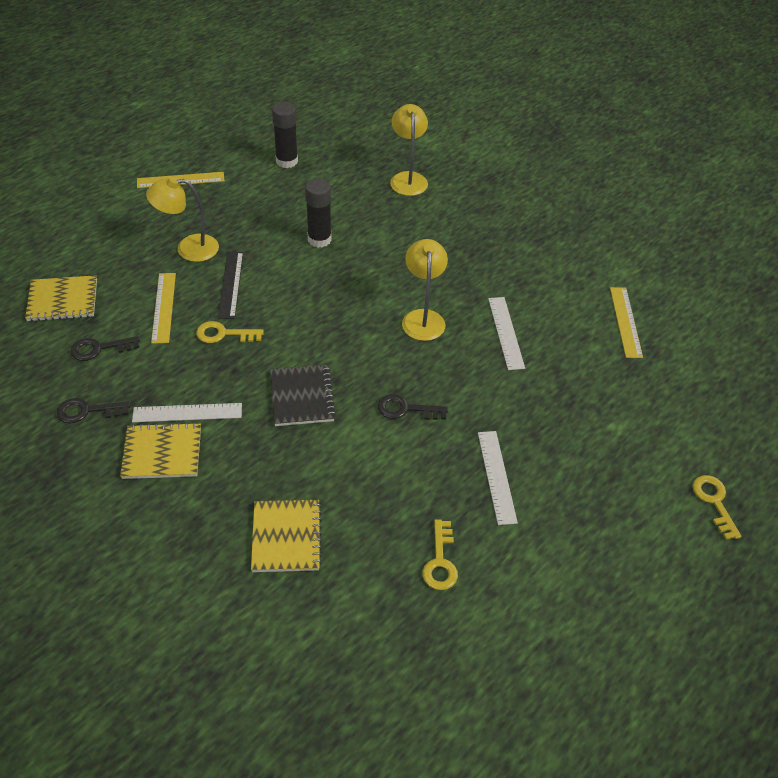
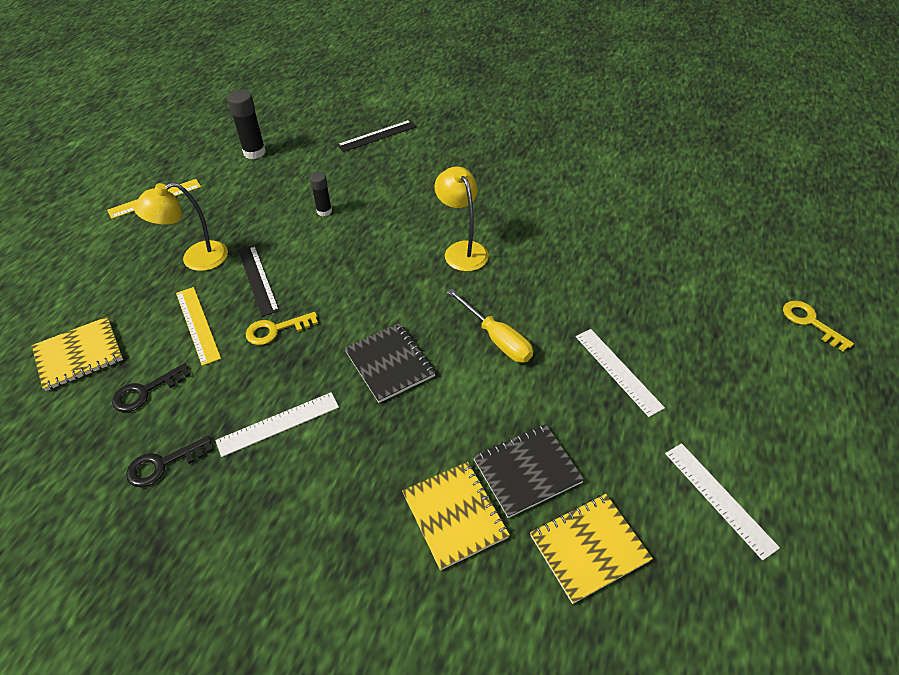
camera: 20 degrees left, 0 degrees up
yellow notebook [120,422,201,479] -> yellow notebook moved to [530,494,653,604]
black glue stick [305,178,332,248] -> black glue stick [310,172,332,216], size x0.62
black key [377,394,448,420] -> yellow screwdriver [447,289,533,363]
yellow lamp [390,104,428,196] -> black ruler [337,120,416,152]
yellow key [422,519,458,590] -> none
white ruler [488,297,525,370] -> white ruler moved to [665,443,780,560]
yellow ruler [610,287,643,358] -> none
none -> black notebook [473,424,584,518]

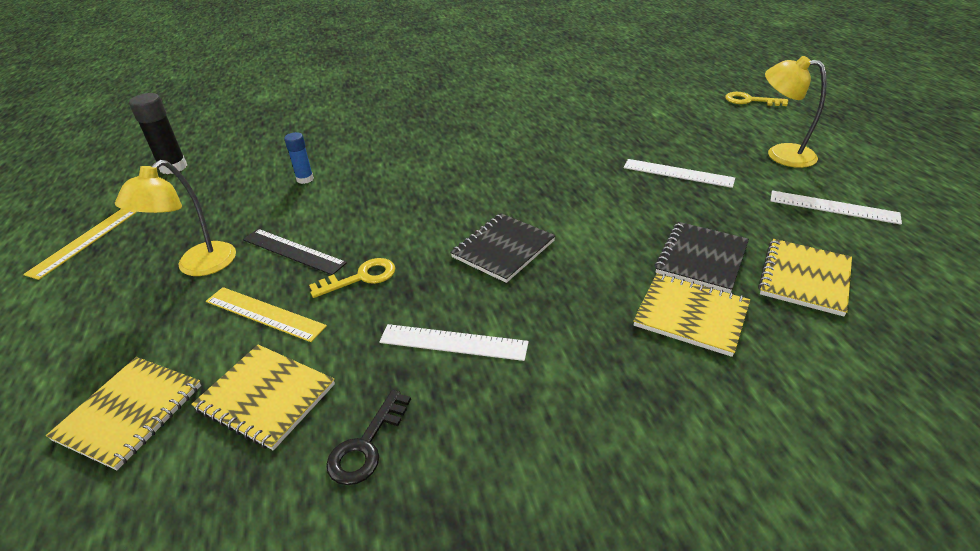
camera: 35 degrees left, 10 degrees down
black key [112,363,191,412] -> yellow notebook [191,345,335,450]
white ruler [215,392,339,457] -> white ruler turned 75 degrees clockwise [379,324,529,361]
yellow key [246,312,318,345] -> yellow key turned 150 degrees counterclockwise [309,258,395,298]
black glue stick [310,172,332,216] -> blue glue stick [284,132,314,184]
black ruler [337,120,416,152] -> none
black notebook [344,323,436,403] -> black notebook turned 75 degrees counterclockwise [450,213,556,283]
yellow lamp [435,167,489,271] -> yellow lamp moved to [765,56,827,168]
yellow screwdriver [447,289,533,363] -> none

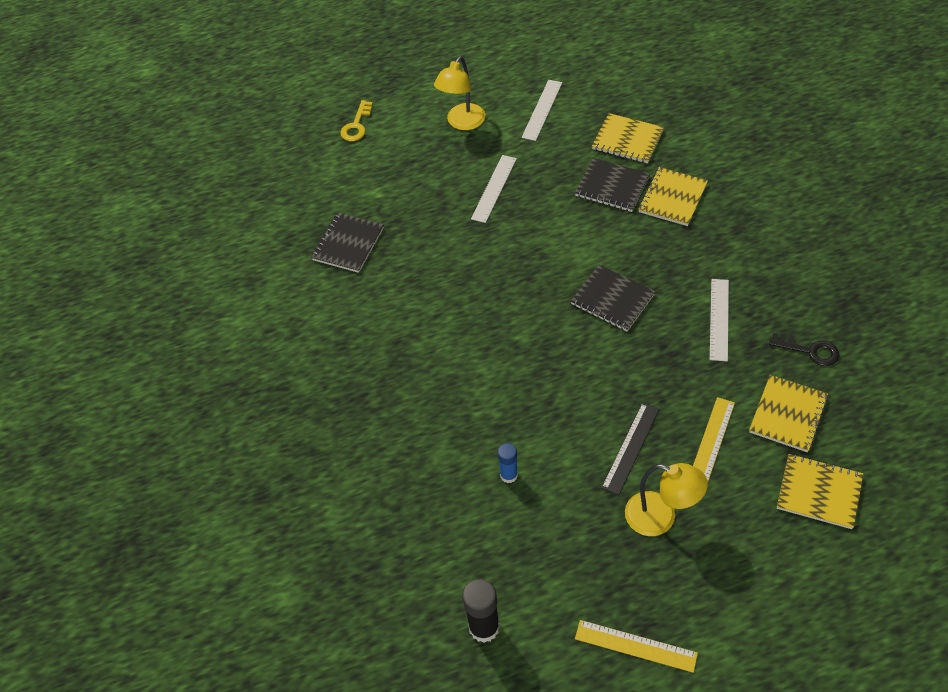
camera: 90 degrees left, 15 degrees up
yellow key [309,258,395,298] -> none
none -> black notebook [311,213,384,273]

